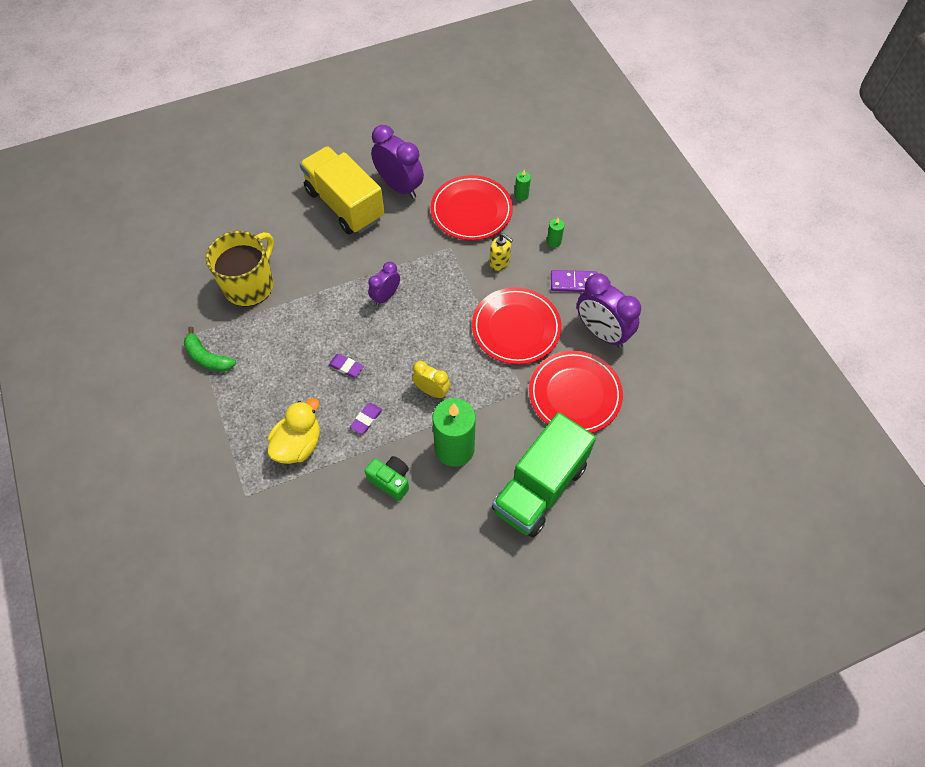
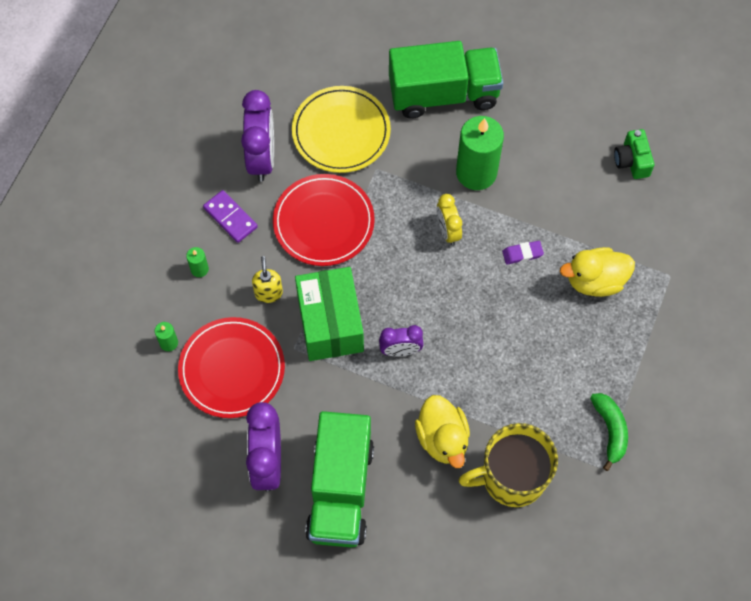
camera: 135 degrees left, 5 degrees up
yellow truck [300,146,385,234] -> green truck [305,411,374,548]
purple eraser [329,354,364,378] -> none
green camera [365,456,409,501] -> green camera moved to [614,129,654,179]
red plate [529,351,623,433] -> yellow plate [292,86,391,173]
none -> green box [295,267,364,361]
none -> yellow duck [415,395,470,468]

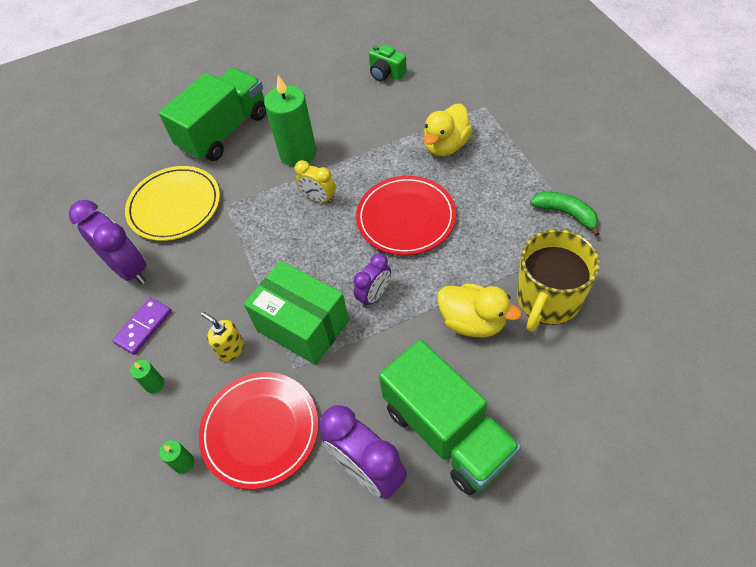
camera: 40 degrees left, 10 degrees down
purple domino [203,190,258,243] -> purple domino turned 60 degrees counterclockwise [112,298,172,355]
red plate [273,174,375,266] -> red plate moved to [356,176,456,255]
purple eraser [502,241,544,265] -> none

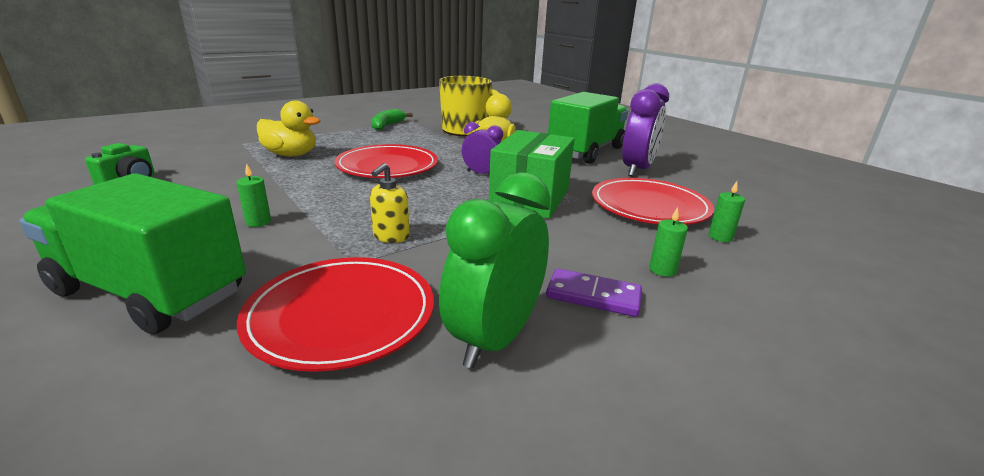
camera: 110 degrees left, 30 degrees down
purple clock [69,200,147,284] -> green clock [439,172,551,369]
yellow plate [125,166,220,241] -> red plate [237,257,434,372]
yellow soap dispenser [201,312,244,362] -> yellow soap dispenser moved to [370,163,410,243]
green candle [264,75,316,167] -> green candle [237,163,271,227], size x0.43
yellow clock [295,160,336,204] -> none

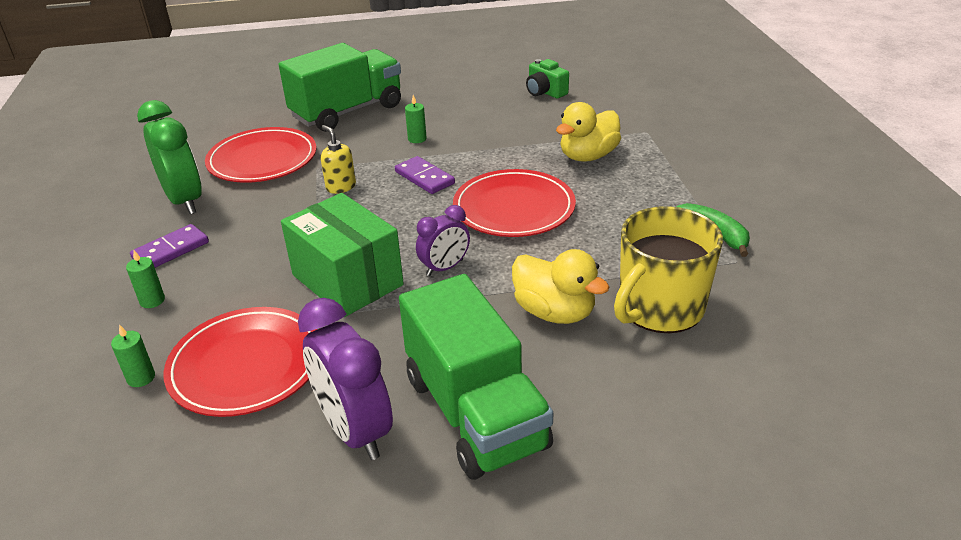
camera: 120 degrees right, 10 degrees up
none -> purple domino [395,156,455,194]

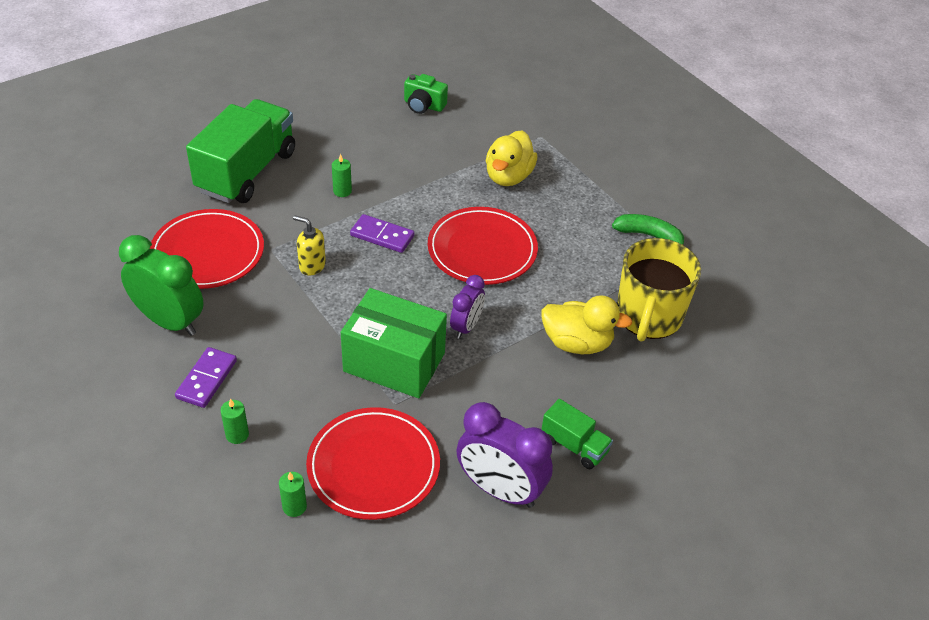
camera: 30 degrees left, 10 degrees up
green truck [399,274,553,480] -> green truck [541,399,613,469], size x0.47

